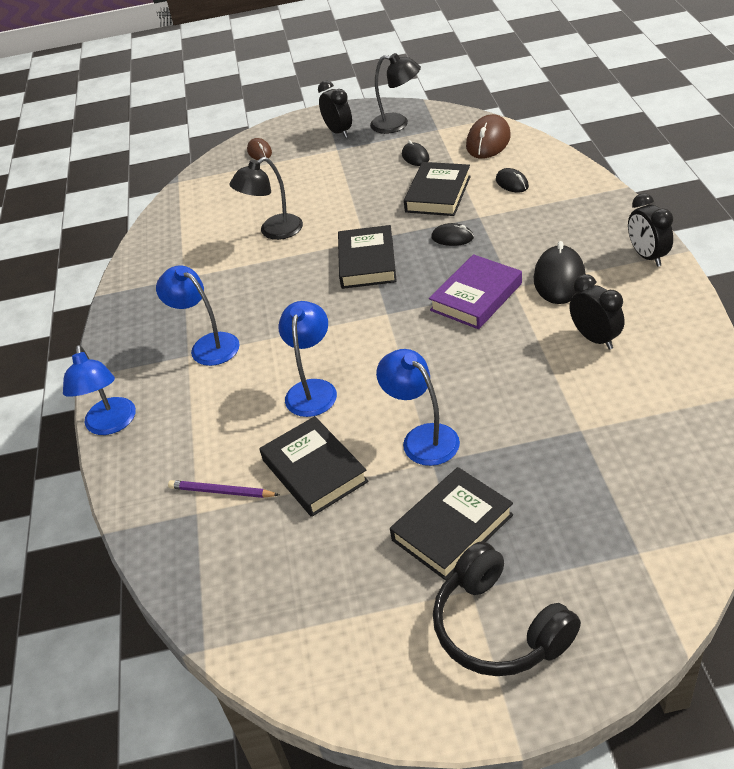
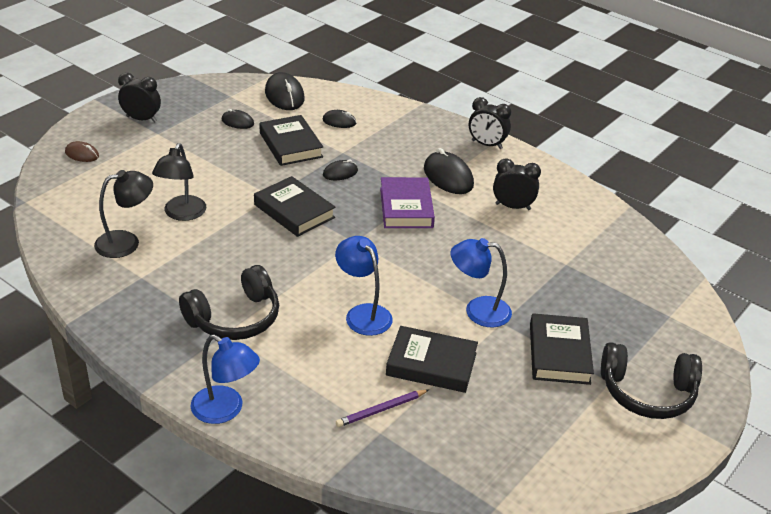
camera: 50 degrees left, 5 degrees down
blue lamp [156,265,240,366] -> black headphones [179,265,279,340]
black lamp [370,53,421,134] -> black lamp moved to [94,170,153,258]
brown mouse [466,114,511,159] -> black mouse [265,72,305,110]

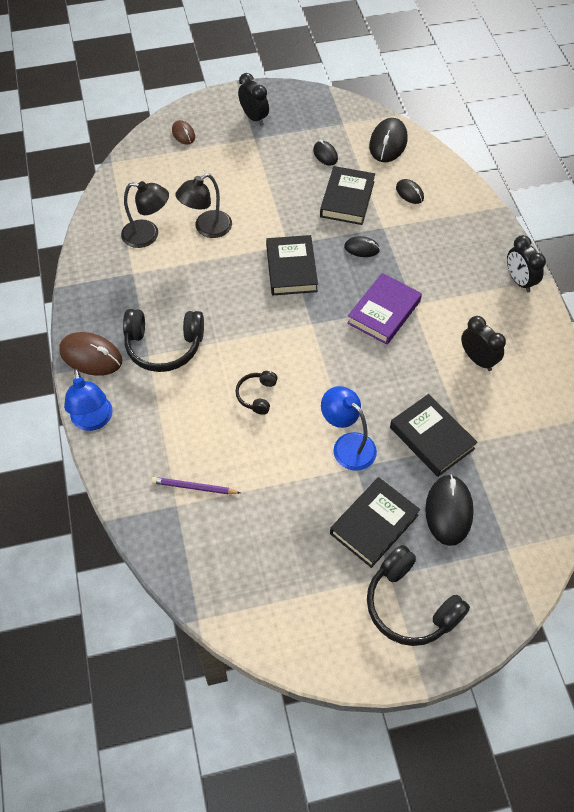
camera: 40 degrees right, 20 degrees up
blue lamp [335,236,393,336] -> black headphones [235,371,278,415]
black book [386,326,478,393] -> black book moved to [390,394,478,477]
black mouse [424,148,474,194] -> black mouse moved to [425,475,474,546]
none -> brown mouse [59,332,122,376]

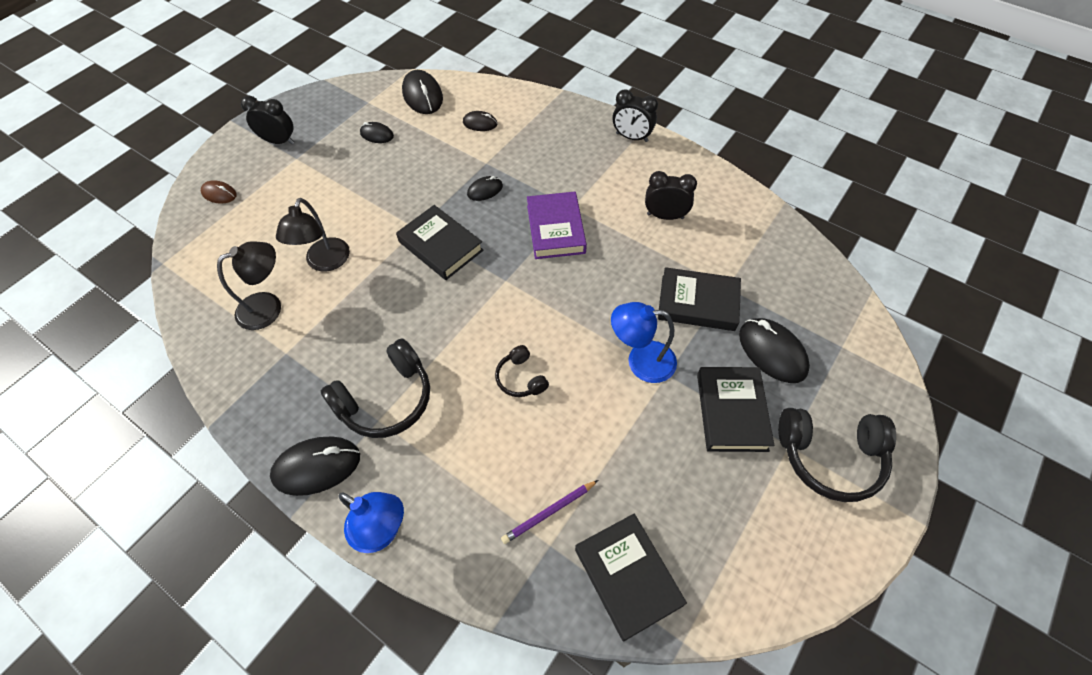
camera: 40 degrees left, 0 degrees up
brown mouse [59,332,122,376] -> black mouse [270,436,360,496]
black book [320,166,375,225] -> black book moved to [575,514,687,641]

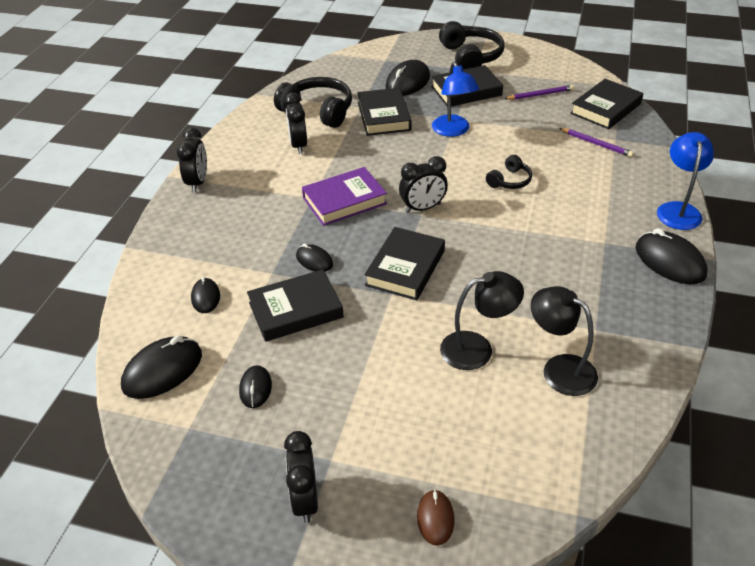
camera: 110 degrees left, 15 degrees down
black headphones [321,338,430,438] -> black headphones moved to [274,77,352,128]
none -> black book [247,269,344,342]
none -> black clock [399,156,448,213]
none -> purple pencil [504,85,574,100]

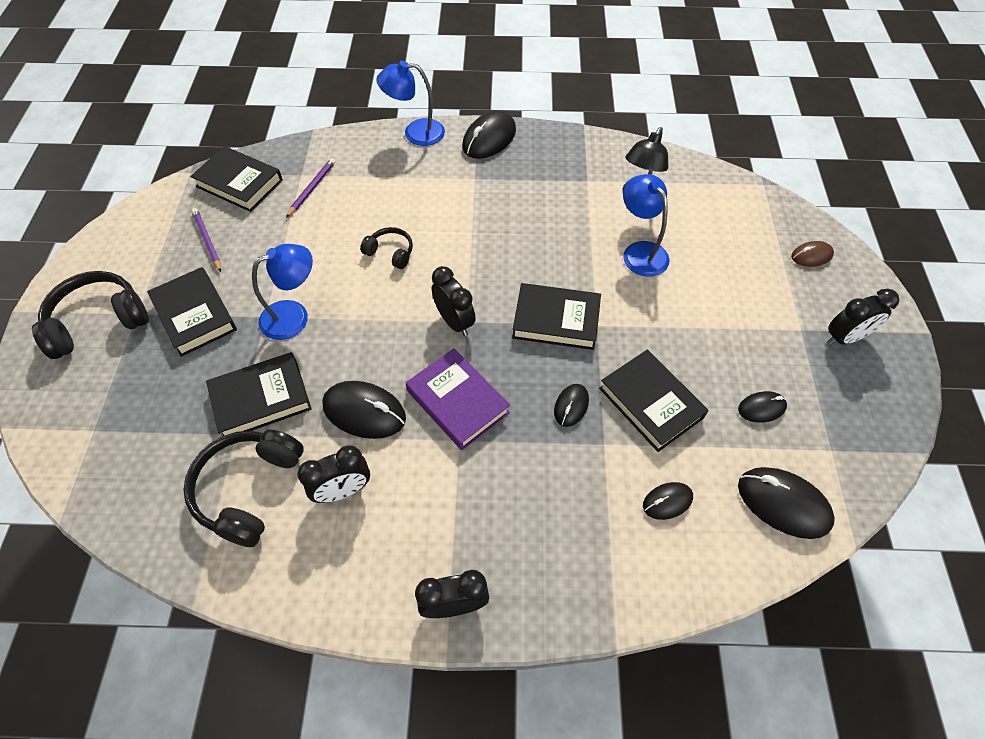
camera: 105 degrees left, 15 degrees up
black mouse [385,60,430,96] -> black mouse moved to [322,381,406,439]
black lamp [440,271,524,370] -> blue lamp [623,174,670,277]

